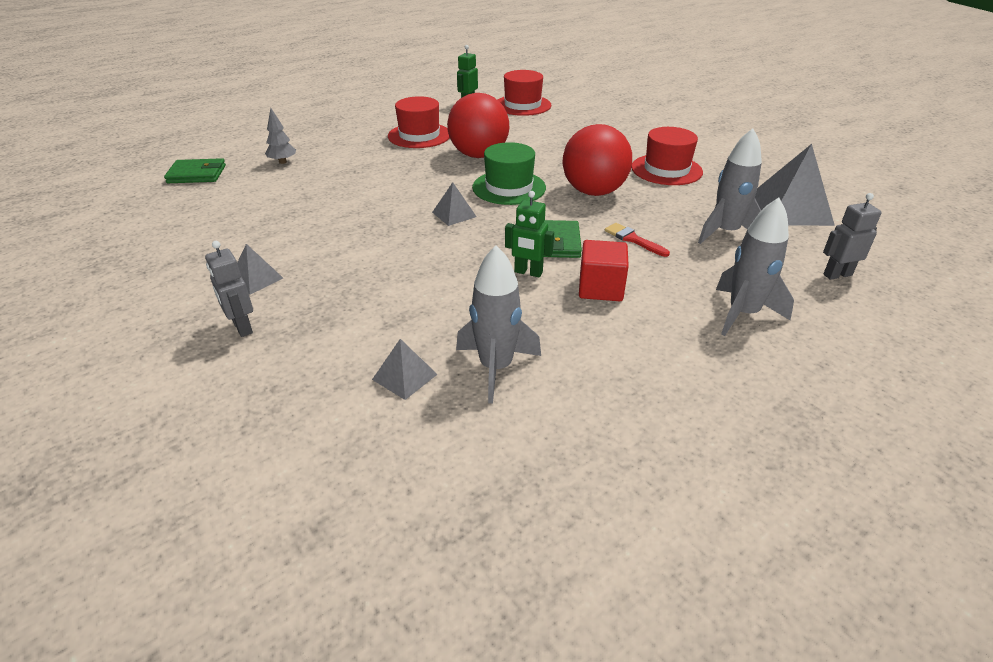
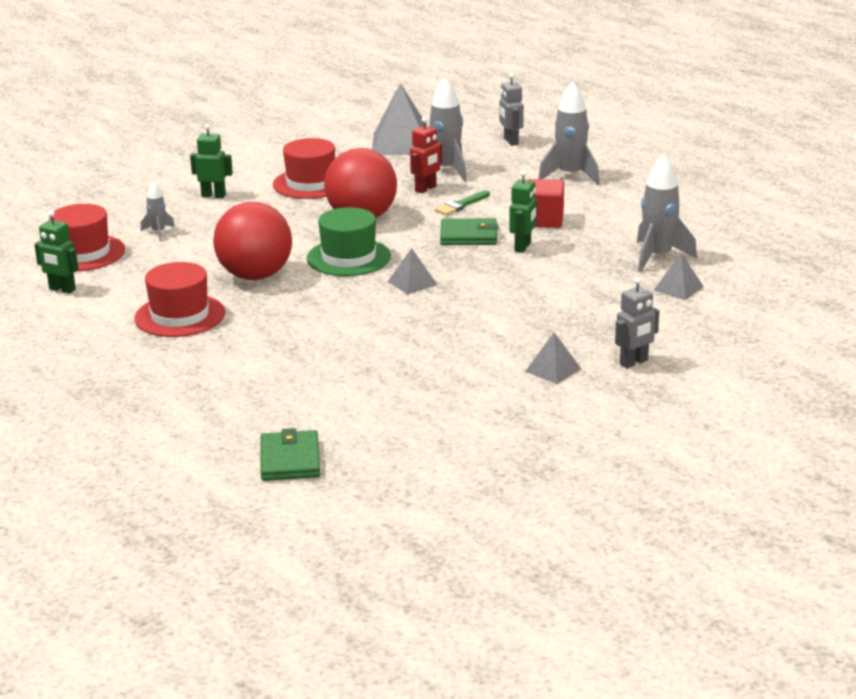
camera: 90 degrees left, 10 degrees down
grey tree [265,108,296,164] -> none
red brush [605,223,670,257] -> green brush [435,190,490,215]
none -> grey rocket [141,182,175,241]
none -> green robot [190,124,233,198]
none -> red robot [410,117,442,193]

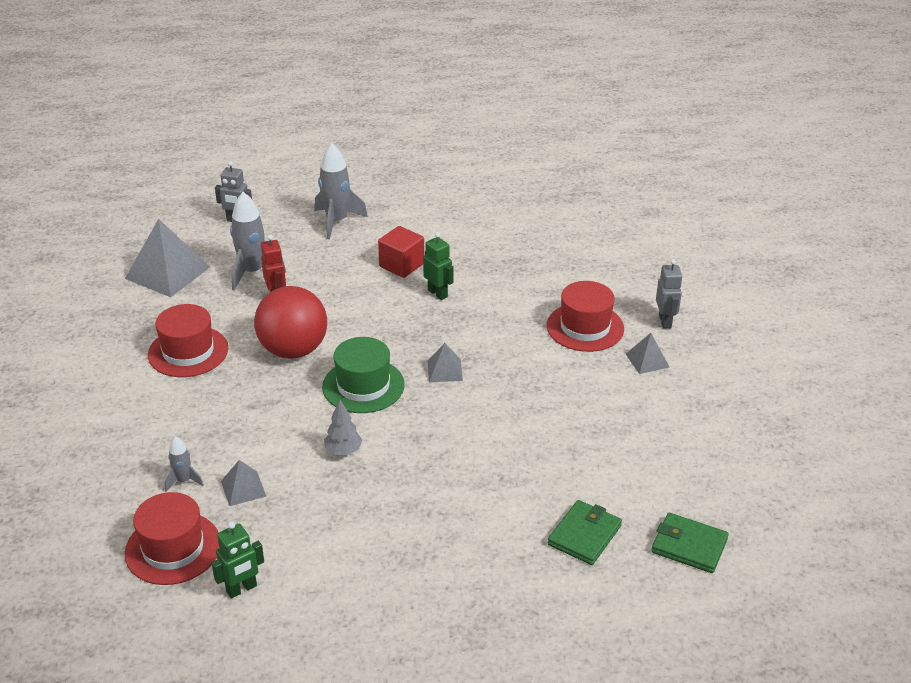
camera: 60 degrees left, 10 degrees up
red hat [134,262,225,337] -> red hat moved to [546,281,624,352]
green robot [190,124,233,198] -> none
red ball [213,202,292,280] -> grey tree [324,399,362,455]
green brush [435,190,490,215] -> none
green wallet [440,218,498,245] -> green wallet moved to [548,500,622,565]
grey rocket [637,154,697,272] -> none
grey pyramid [654,253,704,300] -> grey pyramid moved to [221,460,266,506]

